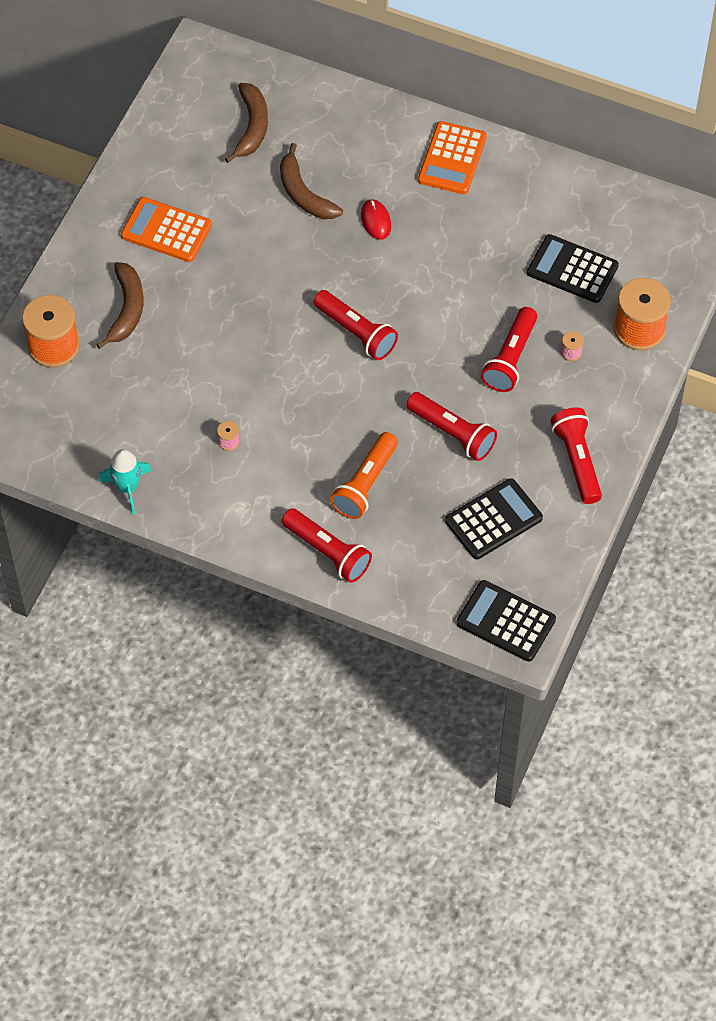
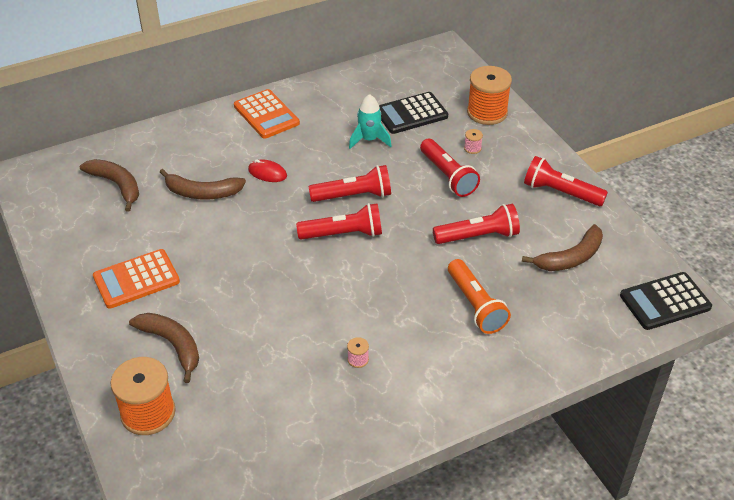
camera: 50 degrees left, 15 degrees down
turquoise rocket [98,449,151,514] -> turquoise rocket moved to [349,94,391,149]
red flashlight [282,508,372,583] -> red flashlight moved to [308,165,391,202]
black calculator [445,478,543,559] -> brown banana [522,224,603,271]

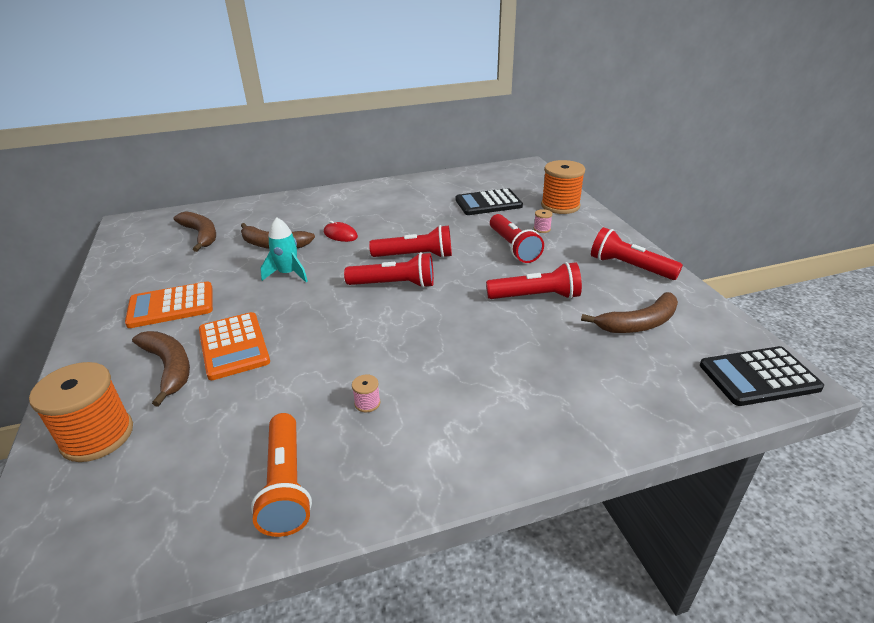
camera: 10 degrees right, 10 degrees down
orange calculator [234,89,300,138] -> orange calculator moved to [199,312,270,380]
turquoise rocket [349,94,391,149] -> turquoise rocket moved to [261,217,308,282]
orange flashlight [448,259,511,334] -> orange flashlight moved to [251,413,312,537]

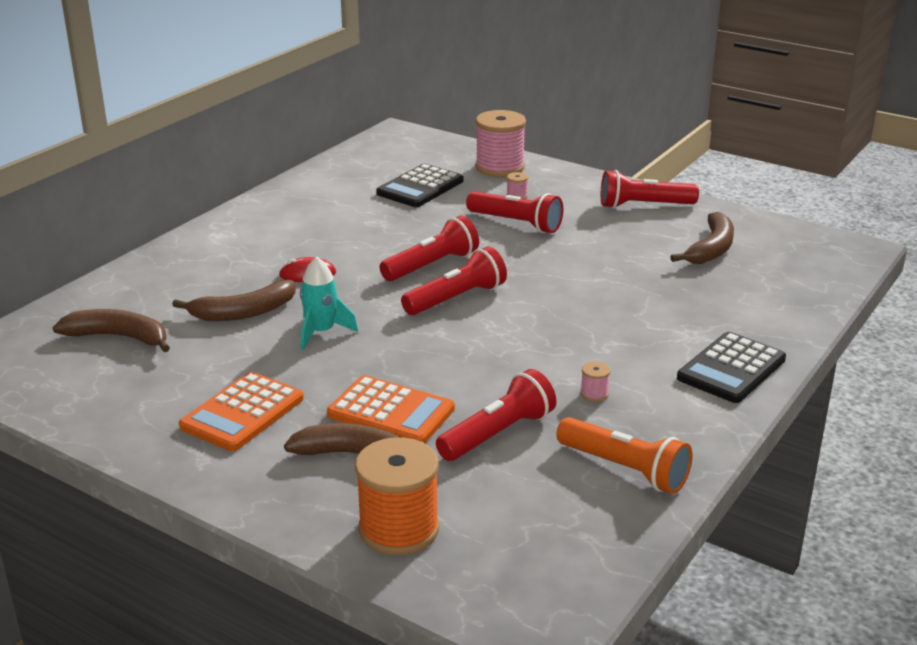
camera: 40 degrees left, 5 degrees down
red flashlight [486,262,582,299] -> red flashlight moved to [436,369,556,461]
orange spool [541,160,585,214] -> pink spool [475,110,526,177]
black calculator [700,346,824,406] -> black calculator moved to [677,332,786,403]

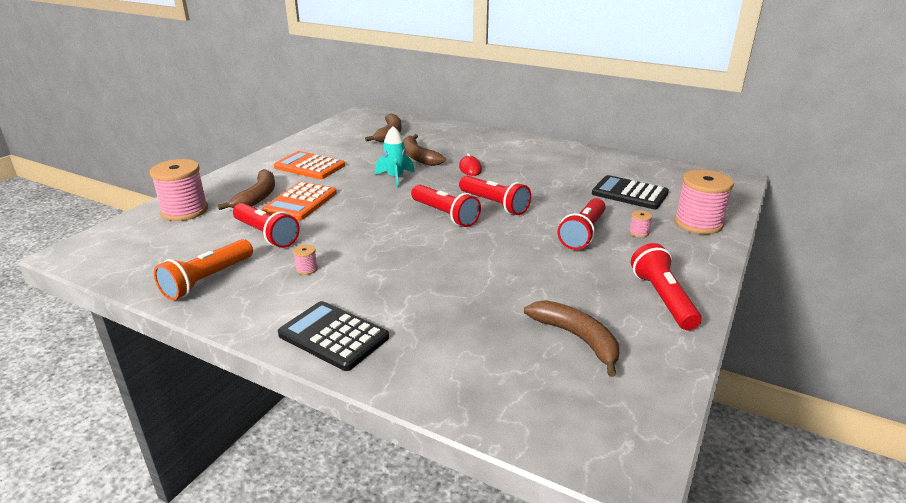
camera: 85 degrees right, 0 degrees up
orange spool [355,437,439,555] -> pink spool [150,159,208,221]
brown banana [670,212,734,264] -> brown banana turned 150 degrees counterclockwise [524,300,619,377]

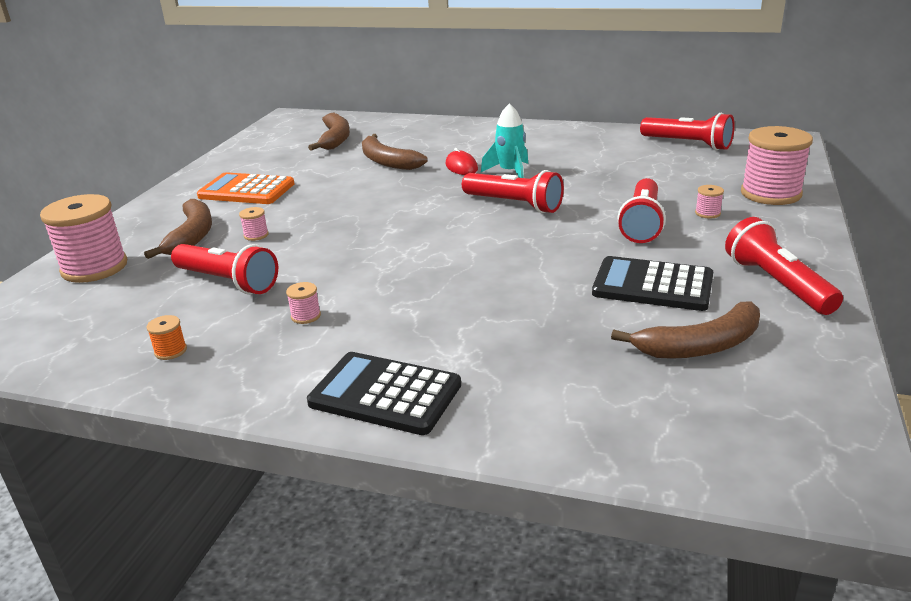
camera: 10 degrees left, 0 degrees up
orange flashlight [154,239,253,300] -> orange spool [146,315,187,360]
orange calculator [262,182,337,221] -> pink spool [239,207,269,241]
turquoise rocket [375,126,415,188] -> turquoise rocket moved to [481,103,528,178]
red flashlight [411,184,481,227] -> red flashlight moved to [640,113,735,150]
brown banana [524,300,619,377] -> brown banana turned 120 degrees clockwise [611,302,760,359]
black calculator [592,175,669,209] -> black calculator moved to [592,256,713,311]

